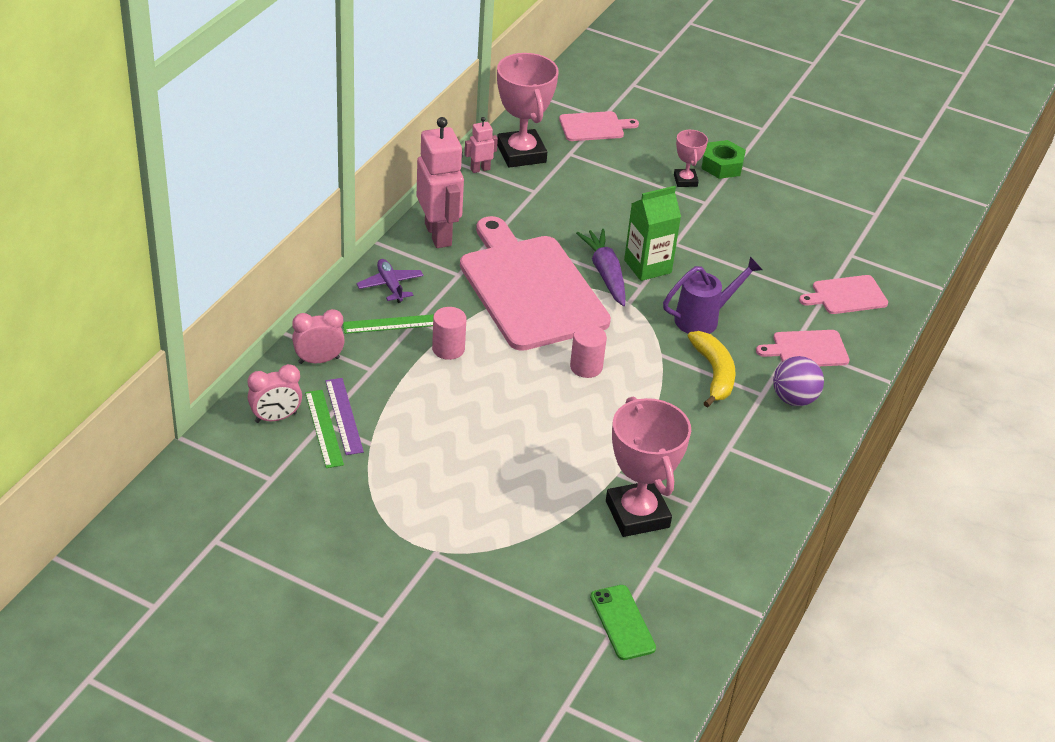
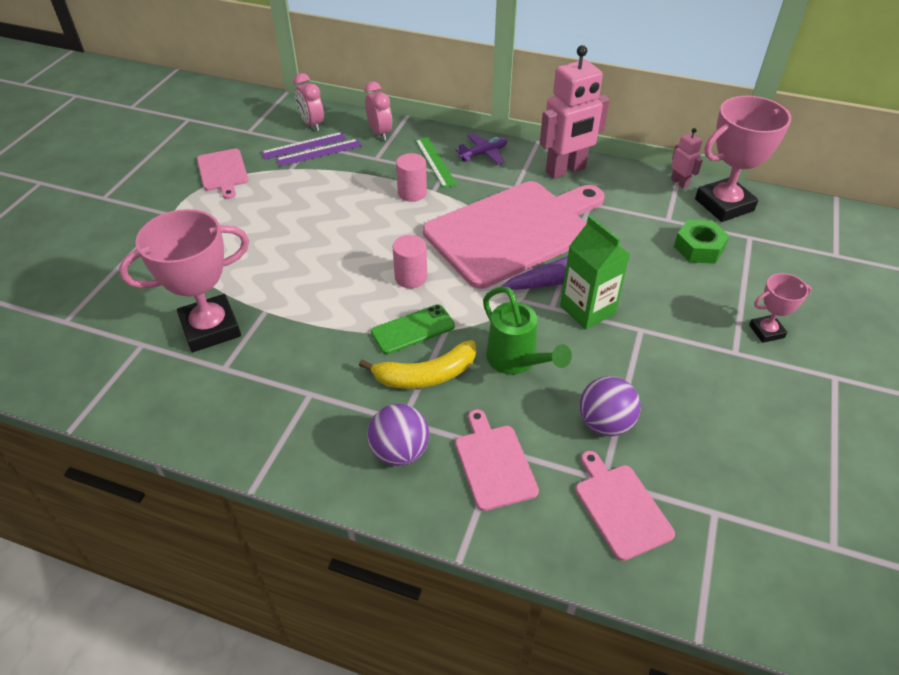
camera: 85 degrees right, 5 degrees up
green ruler [305,390,344,468] -> purple ruler [261,132,346,160]
pink cutting board [559,111,639,141] -> pink cutting board moved to [197,149,249,199]
green phone [590,585,656,660] -> green phone moved to [371,304,455,354]
purple watering can [663,256,762,334] -> green watering can [483,286,572,374]
green nut [701,140,746,179] -> green nut moved to [674,220,729,264]
none -> purple ball [579,376,641,436]

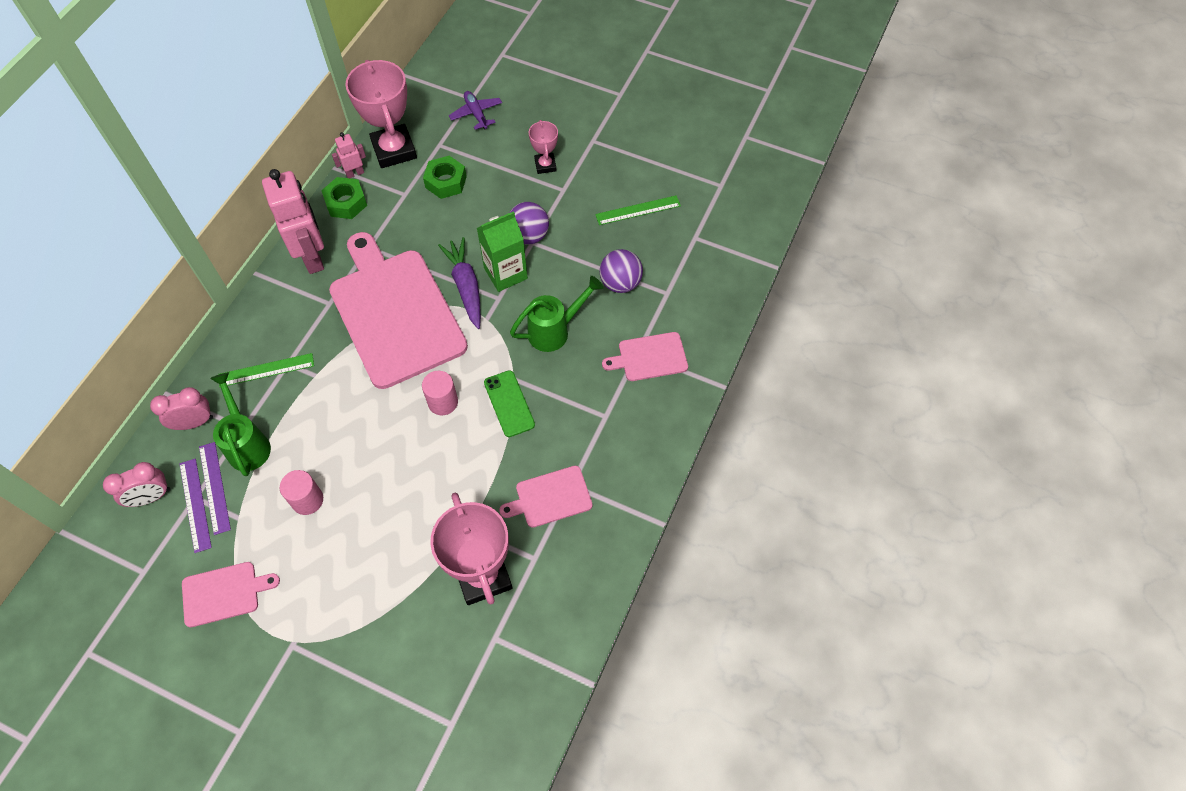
camera: 85 degrees left, 15 degrees up
yellow banana [359,340,476,389] -> none
purple ball [367,404,429,466] -> purple ball moved to [509,202,549,245]
pink cylinder [396,153,427,202] -> pink cylinder moved to [280,470,323,515]
purple plane [455,133,507,165] -> purple plane moved to [449,91,502,130]
pink cutting board [575,451,675,561] -> pink cutting board moved to [499,466,593,528]
none -> green watering can [210,372,271,476]
none -> green nut [321,177,367,219]
none -> green ruler [595,195,681,225]

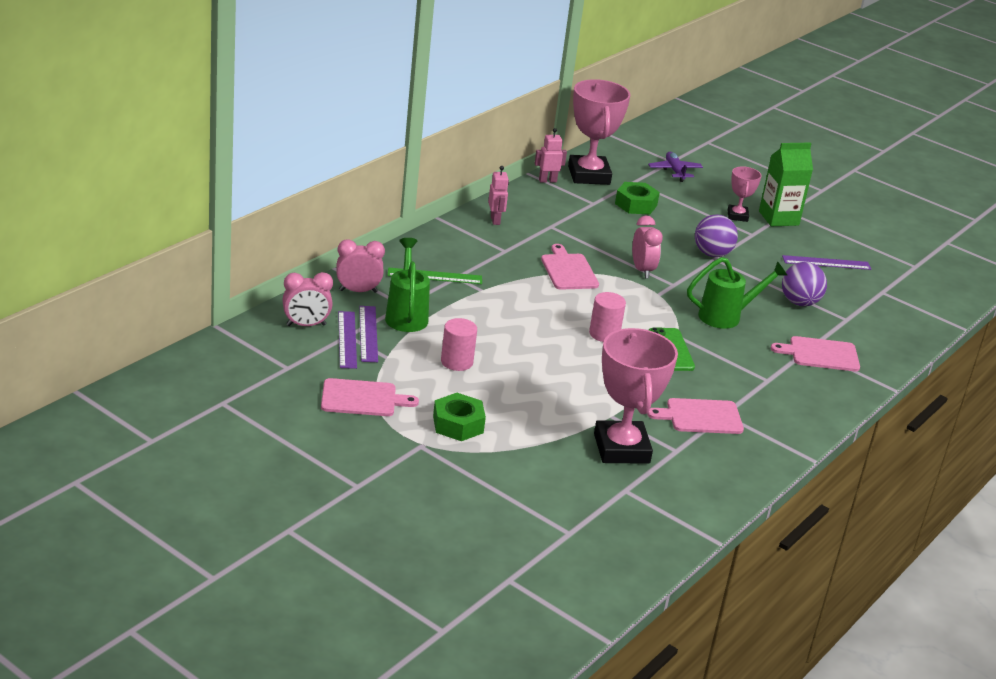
camera: 10 degrees right, 30 degrees down
pink robot [262,169,324,274] -> pink robot [488,166,509,225], size x0.47
green nut [321,177,367,219] -> green nut moved to [433,393,486,441]
pink cutting board [329,232,468,389] -> pink cutting board [541,244,599,290], size x0.45
purple carrot [438,237,481,329] -> pink clock [632,216,663,278]
green carton [477,211,528,292] -> green carton moved to [759,142,813,226]
green ruler [595,195,681,225] -> purple ruler [782,255,871,270]

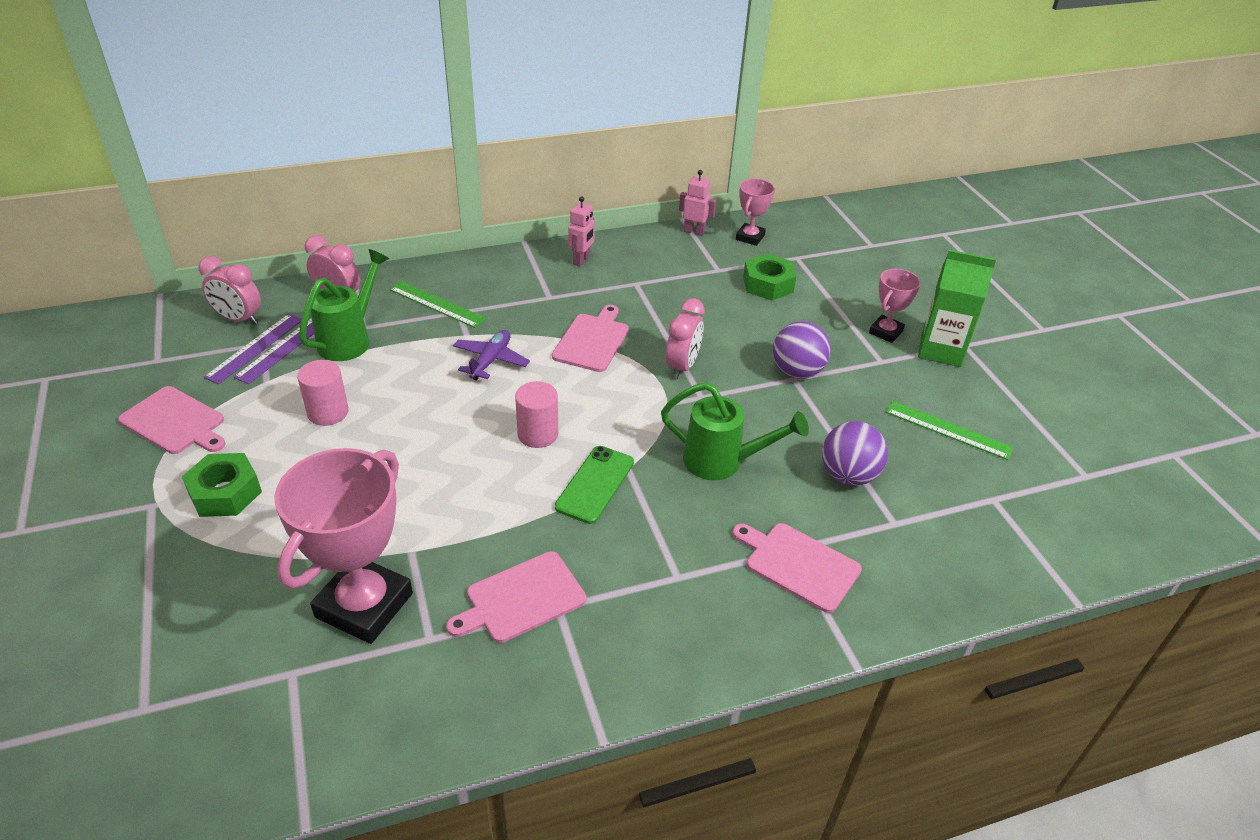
camera: 35 degrees right, 10 degrees up
pink trophy [568,79,631,185] -> pink trophy [736,179,775,246], size x0.51
pink cutting board [647,398,744,434] -> pink cutting board turned 60 degrees counterclockwise [446,551,586,643]
purple plane [648,152,703,182] -> purple plane moved to [453,330,530,381]
purple ruler [782,255,871,270] -> green ruler [886,401,1014,460]

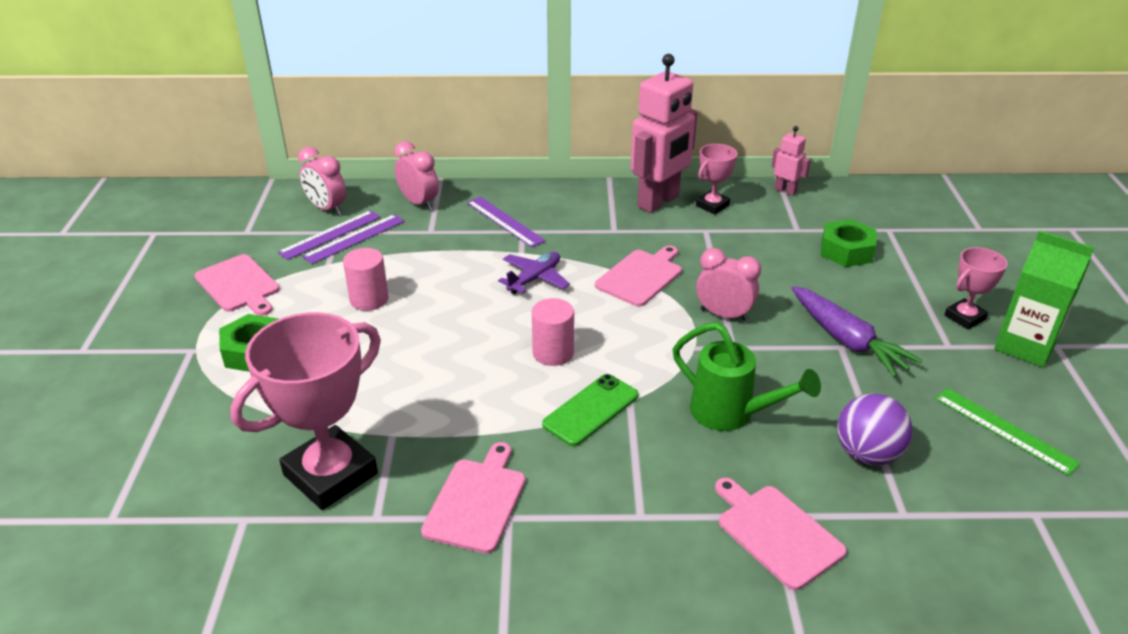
camera: 20 degrees right, 5 degrees down
green watering can [299,249,389,361] -> none
green ruler [390,281,487,328] -> purple ruler [467,197,546,247]
pink cutting board [446,551,586,643] -> pink cutting board turned 120 degrees clockwise [421,442,525,554]
pink robot [568,196,595,266] -> pink robot [631,54,698,213], size x2.13
pink clock [666,298,705,379] -> pink clock turned 105 degrees counterclockwise [696,248,761,322]
pink trophy [736,179,775,246] -> pink trophy moved to [696,144,737,214]
purple ball [773,321,831,379] -> purple carrot [792,286,922,377]

